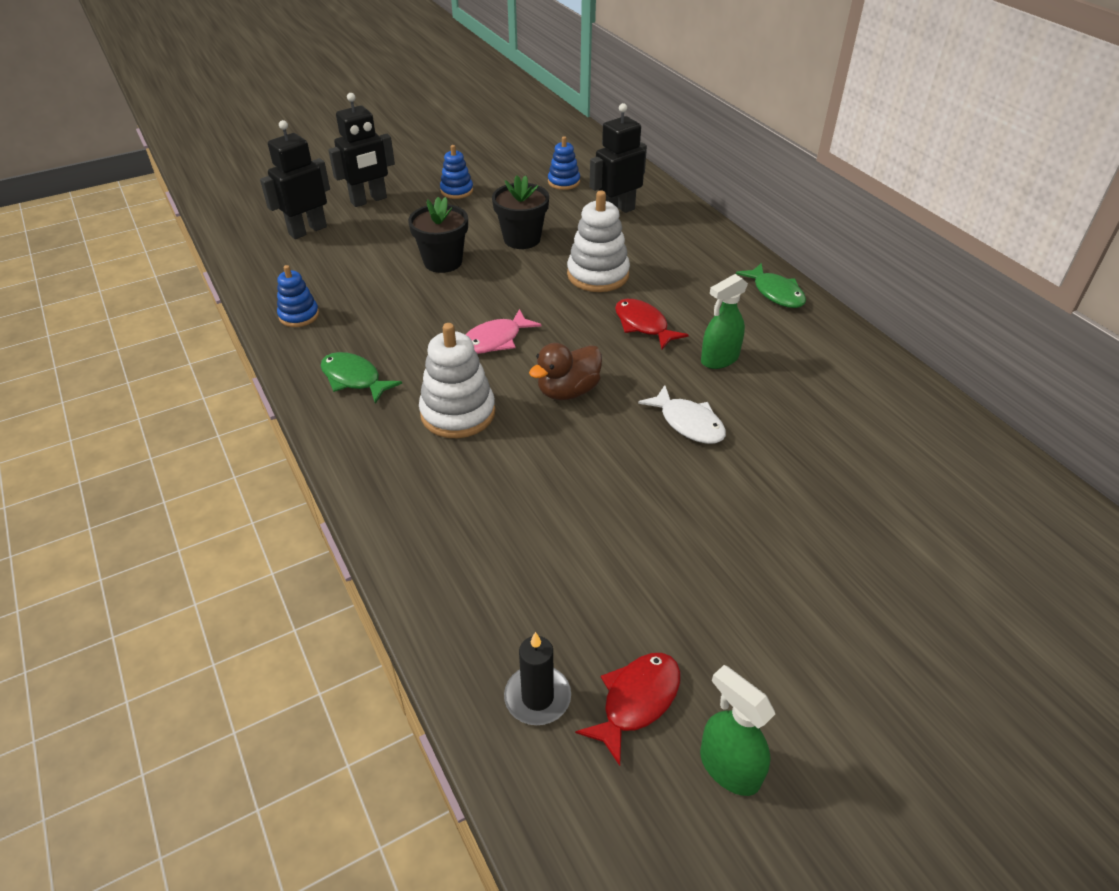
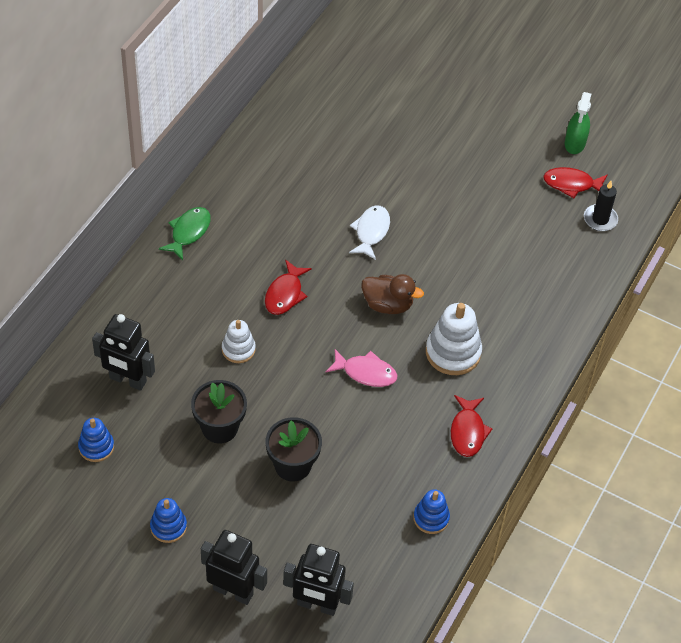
camera: 125 degrees left, 10 degrees up
green fish [321,352,402,404] -> red fish [451,395,492,457]
white stacking toy [567,191,630,292] -> white stacking toy [222,320,256,363], size x0.60
green spray bottle [701,274,748,369] -> none

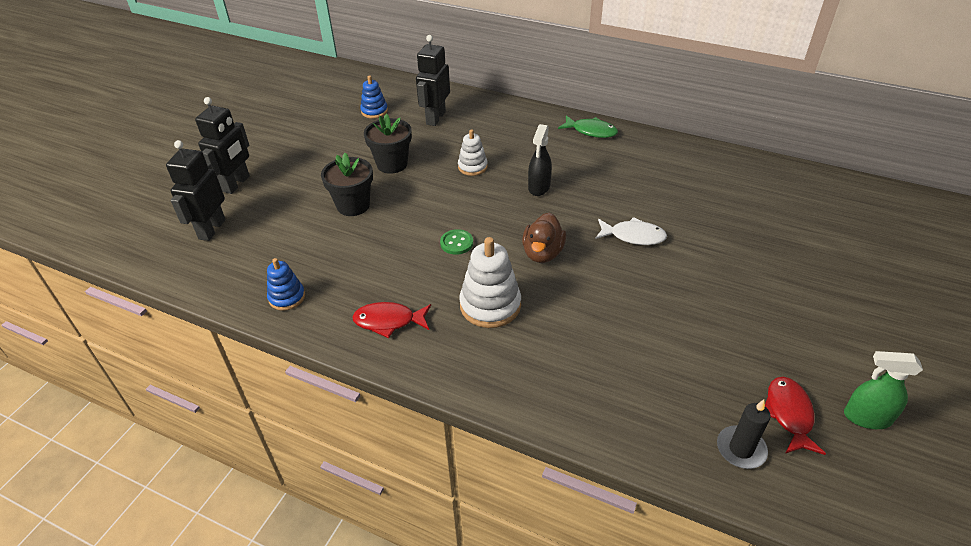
camera: 90 degrees right, 10 degrees down
blue stacking toy [150,498,187,543] -> none
red fish [265,260,312,315] -> black spray bottle [528,124,552,196]
pink fish [325,349,397,387] -> green button [440,229,473,255]

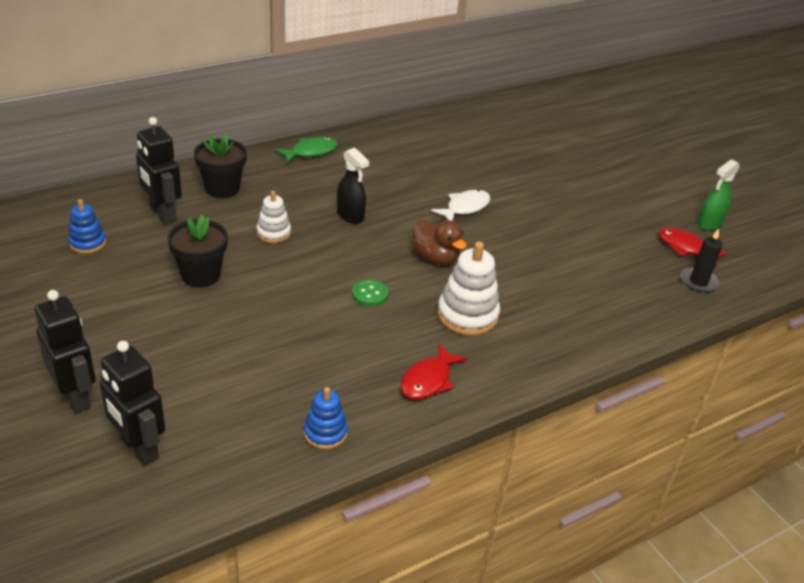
camera: 60 degrees left, 5 degrees down
black flower pot [321,153,373,216] -> black flower pot moved to [194,133,247,198]

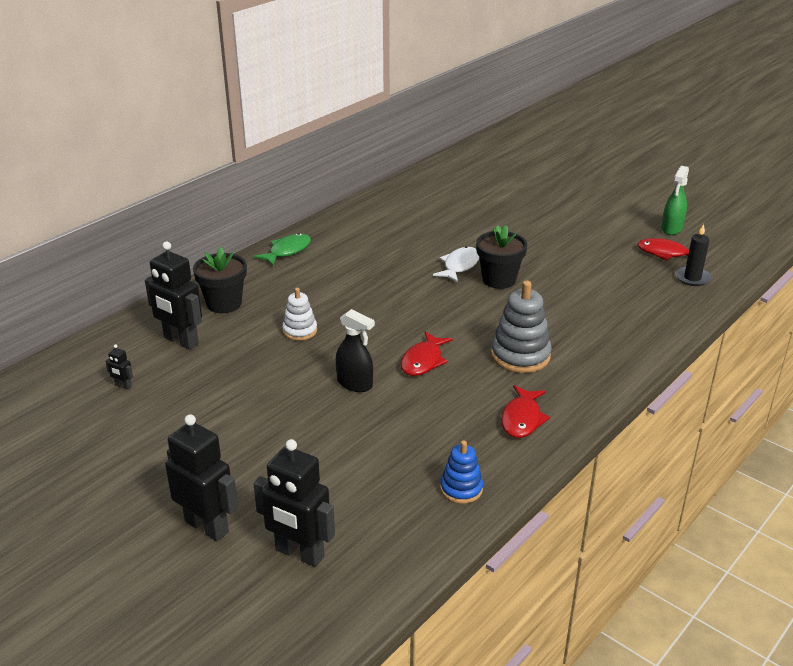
camera: 15 degrees left, 5 degrees down
blue stacking toy [68,199,106,254] -> black robot [105,344,133,389]
black flower pot [168,215,228,287] -> black flower pot moved to [476,225,527,289]
black spray bottle [337,148,369,224] -> black spray bottle moved to [336,309,375,392]
green button [352,279,388,306] -> red fish [400,332,453,376]
brown duck [412,219,467,265] -> none
white stacking toy [437,242,500,336] -> grey stacking toy [491,281,552,373]

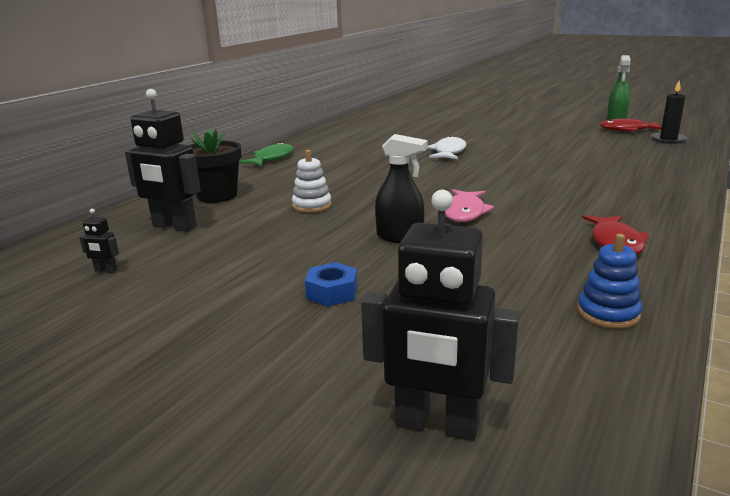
camera: 10 degrees left, 10 degrees down
black robot [165,414,238,542] -> none
red fish [400,332,453,376] -> pink fish [445,189,494,222]
black flower pot [476,225,527,289] -> none
grey stacking toy [491,281,552,373] -> none
none -> blue nut [305,262,358,307]

